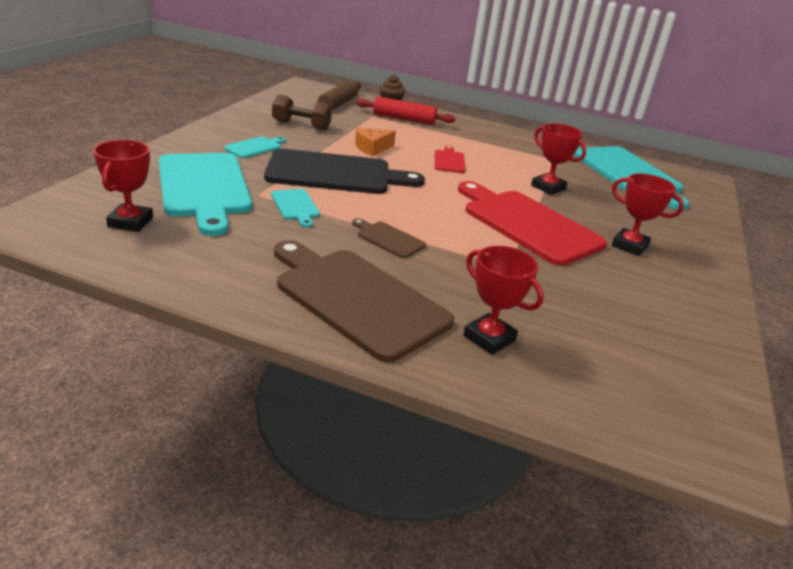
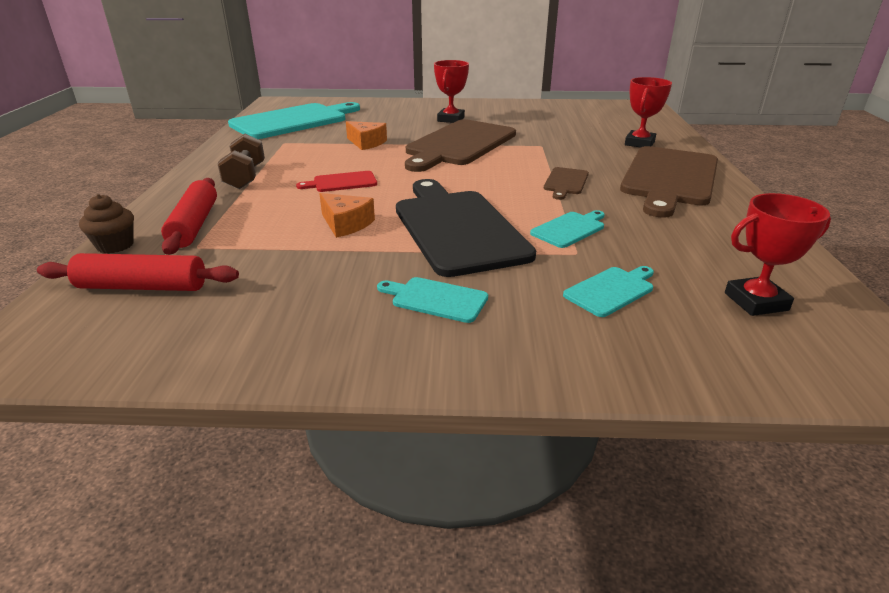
camera: 105 degrees left, 0 degrees up
turquoise cutting board [159,153,252,236] -> turquoise cutting board [563,266,654,317], size x0.45
brown dumbbell [272,94,332,130] -> brown dumbbell moved to [217,133,265,189]
brown rolling pin [318,81,361,110] -> red rolling pin [37,253,239,291]
red cutting board [458,181,607,266] -> brown cutting board [405,119,516,172]
red trophy [531,123,586,195] -> orange cheese [346,121,387,150]

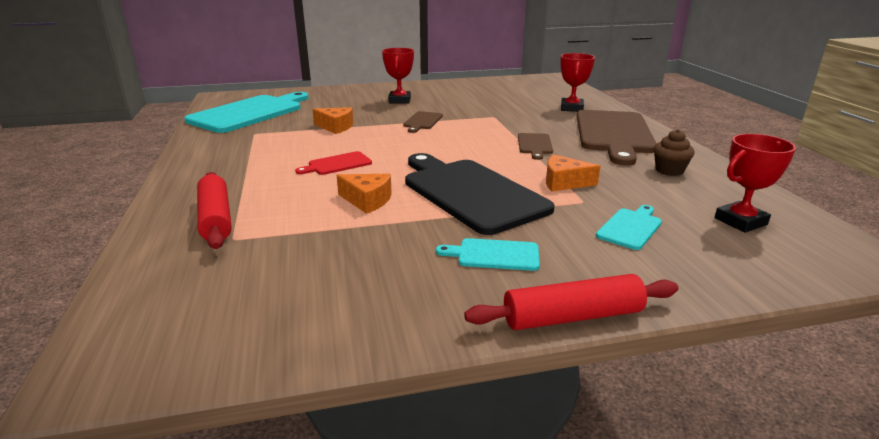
camera: 15 degrees left, 5 degrees down
red rolling pin [37,253,239,291] -> red rolling pin moved to [464,274,678,330]
brown cupcake [79,194,134,254] -> brown cupcake moved to [653,129,695,176]
brown dumbbell [217,133,265,189] -> none
brown cutting board [405,119,516,172] -> brown cutting board [403,111,443,133], size x0.45
turquoise cutting board [530,210,605,248] -> orange cheese [546,154,600,191]

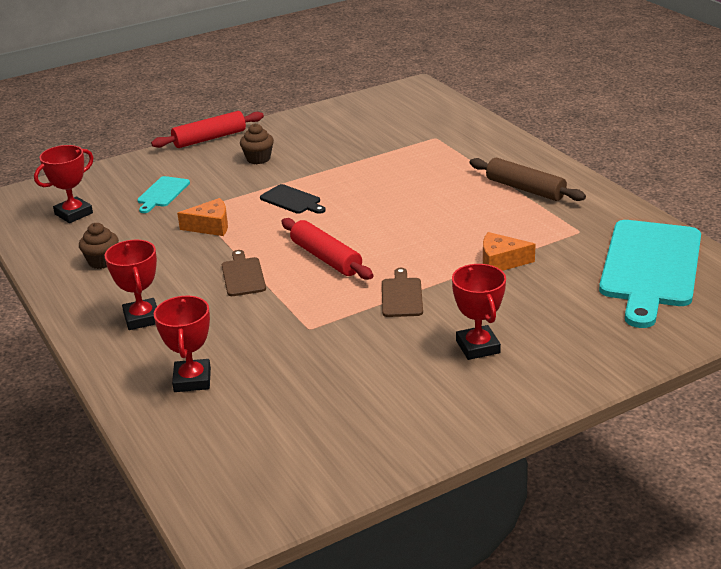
camera: 165 degrees right, 5 degrees up
red rolling pin [197,172,232,249] -> red rolling pin moved to [281,218,373,280]
red cutting board [295,151,372,175] -> none
orange cheese [337,174,392,214] -> none
black cutting board [405,153,555,235] -> black cutting board [260,184,326,214], size x0.45
turquoise cutting board [436,238,540,271] -> brown cupcake [240,124,274,164]
brown cutting board [577,110,657,166] -> red trophy [105,240,157,330]
none -> brown rolling pin [470,158,586,201]

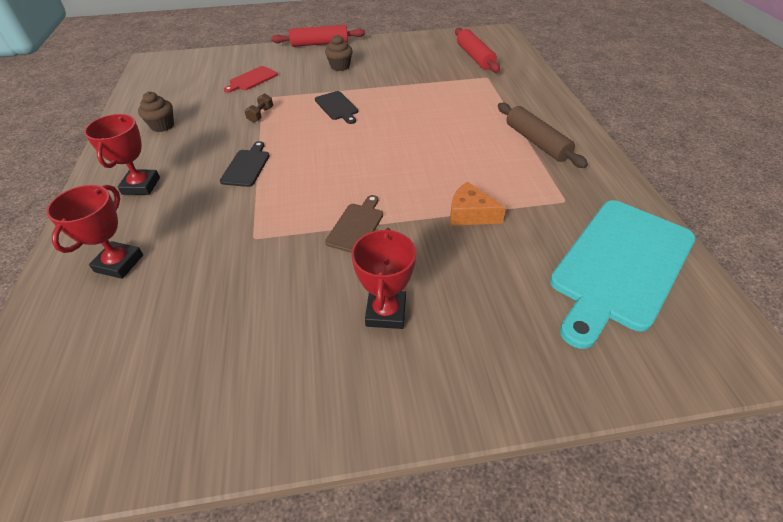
camera: 20 degrees right, 15 degrees up
red trophy [34,145,94,223] -> none
turquoise cutting board [137,176,190,213] -> red cutting board [224,66,278,93]
orange cheese [177,198,228,236] -> brown dumbbell [244,93,273,123]
brown cutting board [222,250,266,296] -> black cutting board [220,141,270,187]
red rolling pin [281,218,373,280] -> red rolling pin moved to [455,28,500,72]

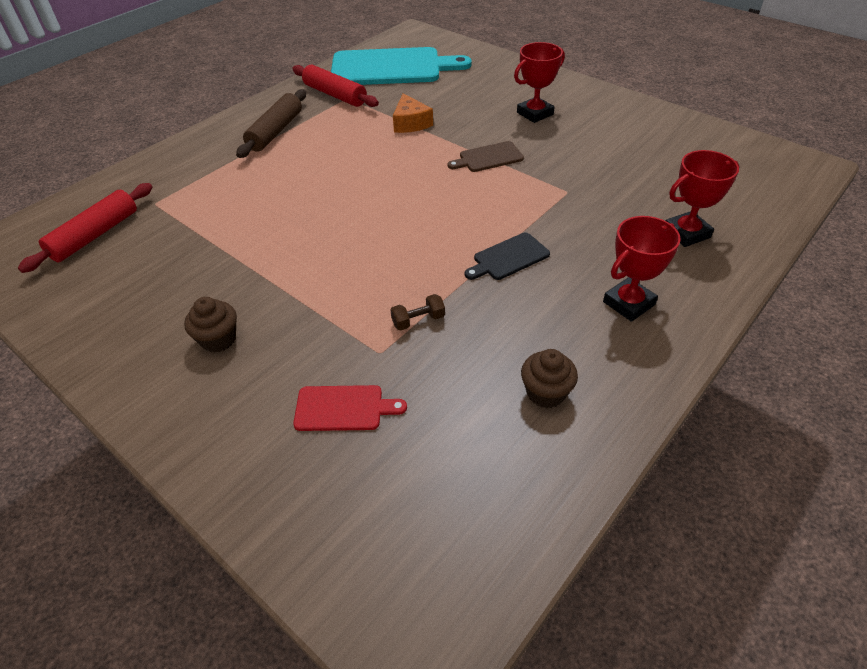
camera: 130 degrees left, 0 degrees up
red rolling pin [271,25,365,47] -> red rolling pin moved to [292,65,379,107]
black cutting board [315,91,358,124] -> none

